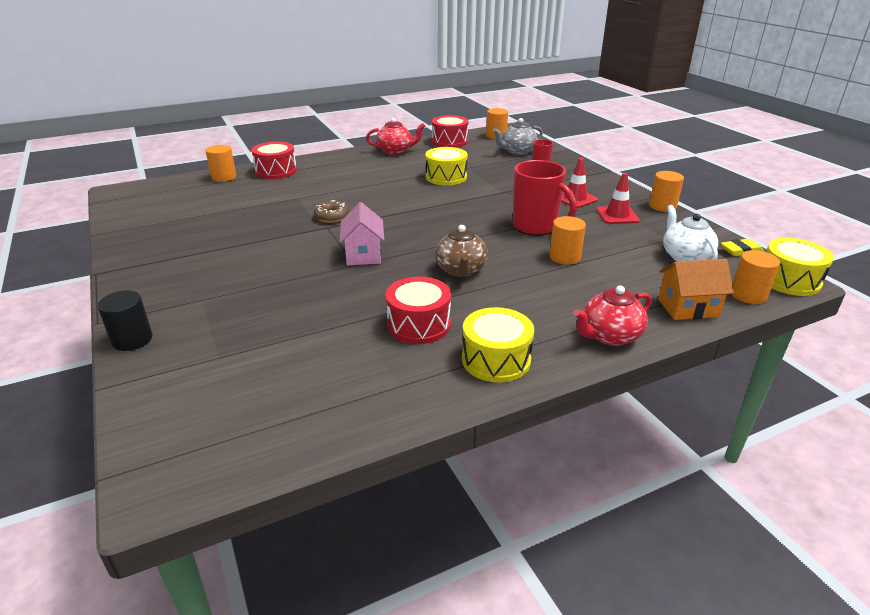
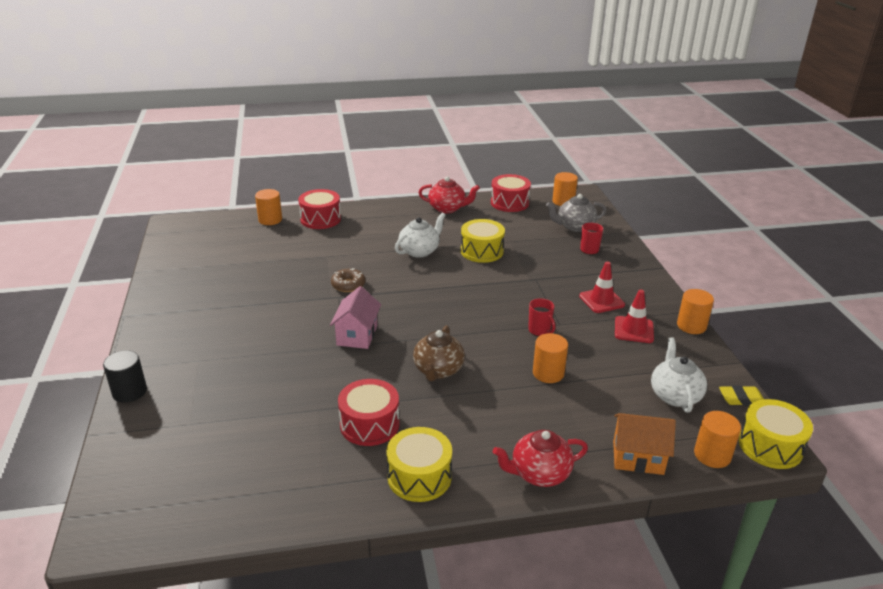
camera: 15 degrees right, 0 degrees up
red mug [513,160,577,236] -> red mug [528,298,555,336], size x0.49
none -> white teapot [395,213,445,258]

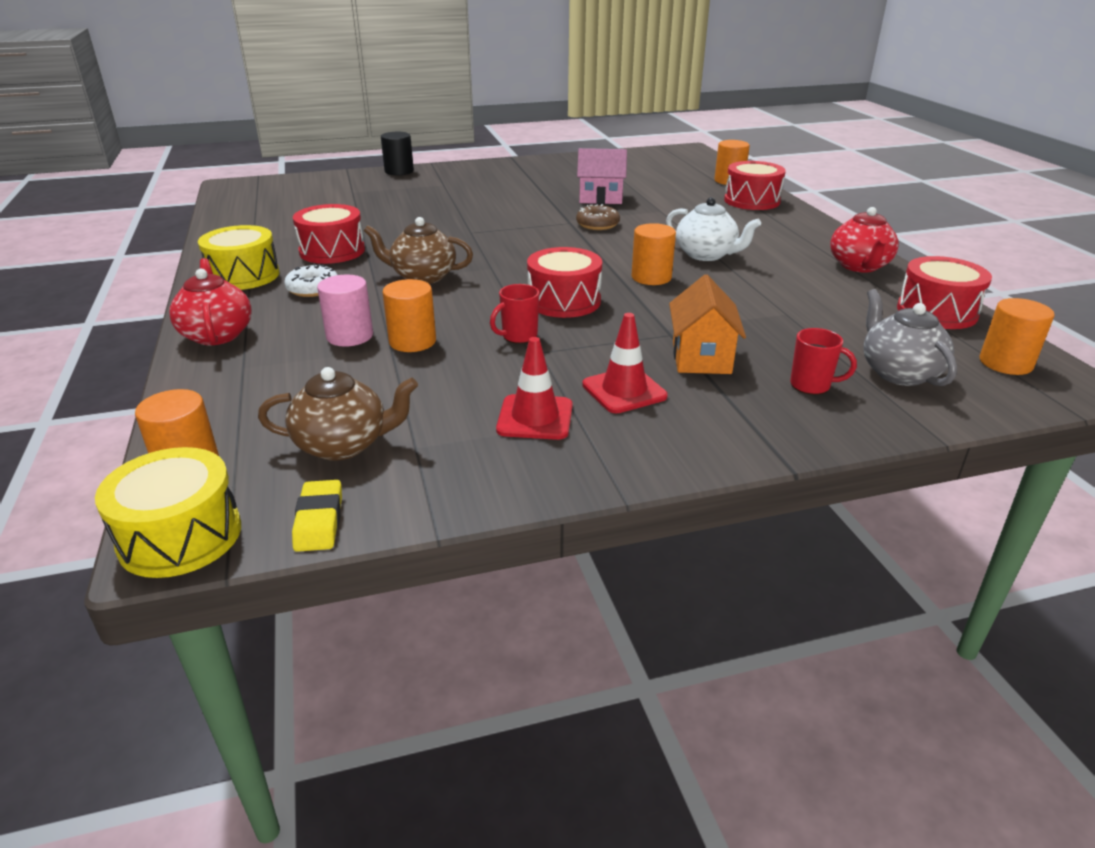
camera: 85 degrees right, 0 degrees up
pink house [330,286,381,349] -> pink house moved to [577,148,627,204]
yellow drum [461,219,505,263] -> none
orange house [613,413,676,475] -> orange house moved to [669,275,746,374]
white teapot [651,337,707,413] -> brown teapot [258,367,418,461]
orange cylinder [677,289,714,334] -> orange cylinder moved to [631,223,676,285]
none -> white donut [284,263,338,297]
none -> pink cylinder [317,275,373,347]
none -> red drum [527,247,602,318]

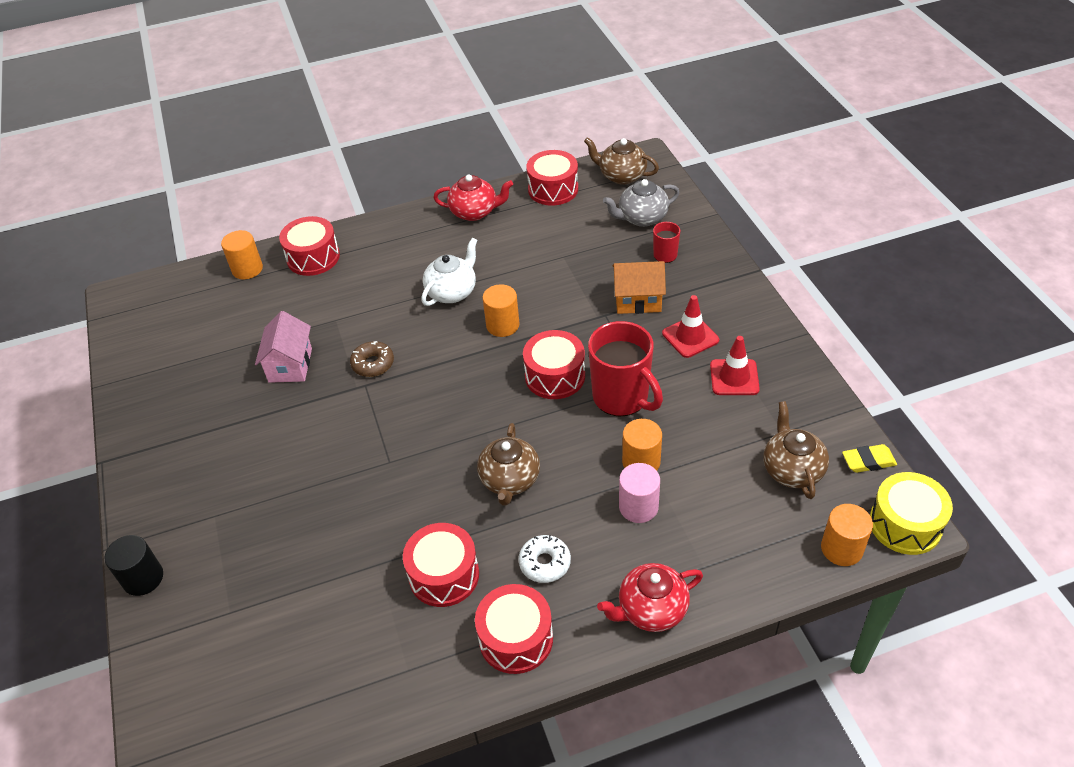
camera: 90 degrees left, 15 degrees up
yellow drum [198,225,279,290] -> red drum [475,584,553,674]
red mug [490,284,539,344] -> red mug [588,321,663,417], size x2.05
orange cylinder [980,298,1055,375] -> brown teapot [584,137,659,185]

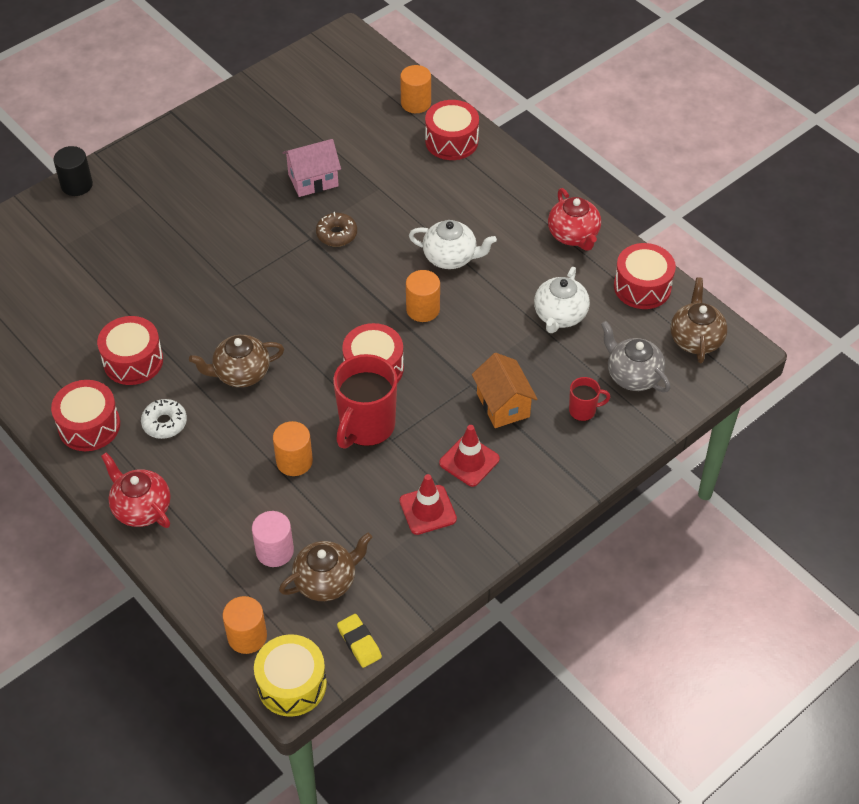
camera: 65 degrees right, 5 degrees up
pink cylinder [619,463,660,523] -> pink cylinder moved to [252,511,294,567]
none -> white teapot [534,267,590,333]

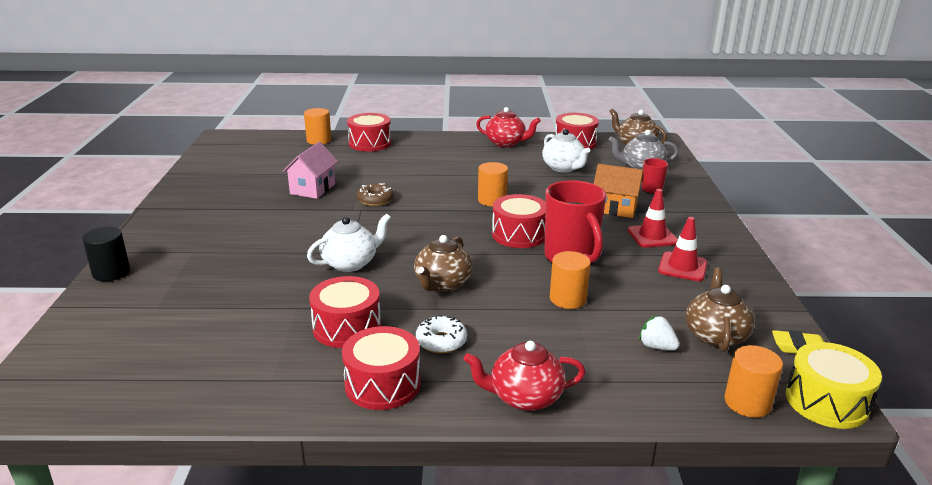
camera: 50 degrees left, 25 degrees down
pink cylinder [252,511,294,567] -> white strawberry [639,316,680,351]
white teapot [409,220,497,269] -> white teapot moved to [307,214,391,272]

